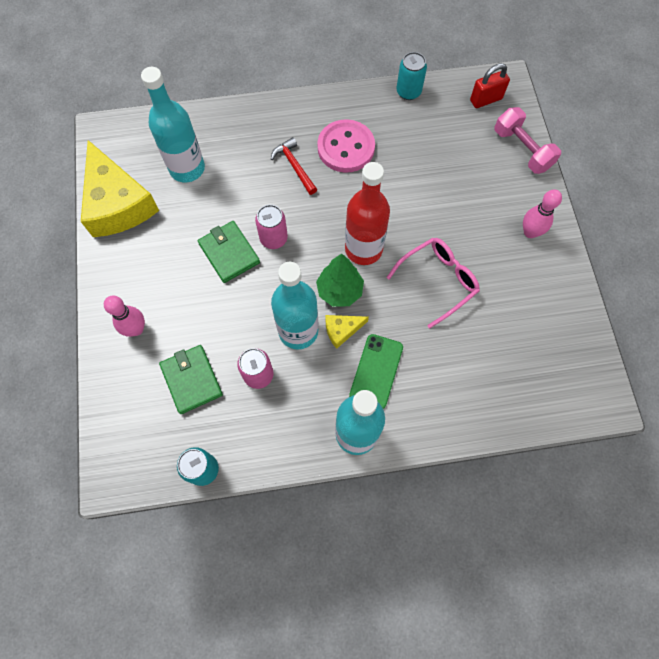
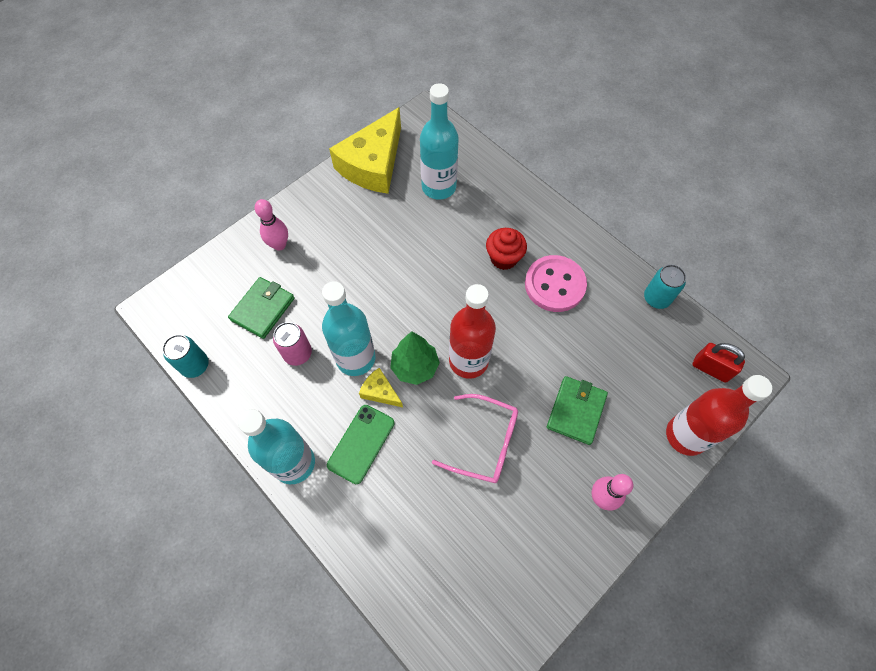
camera: 55 degrees right, 5 degrees down
green wallet [198,221,260,283] -> green wallet moved to [547,376,608,445]
pink can [255,205,288,249] -> none
red hammer [271,137,317,195] -> red cupcake [486,228,527,270]
green phone [349,334,403,409] -> green phone turned 45 degrees counterclockwise [327,405,394,484]
pink dumbbell [495,107,561,174] -> red bottle [666,375,772,456]

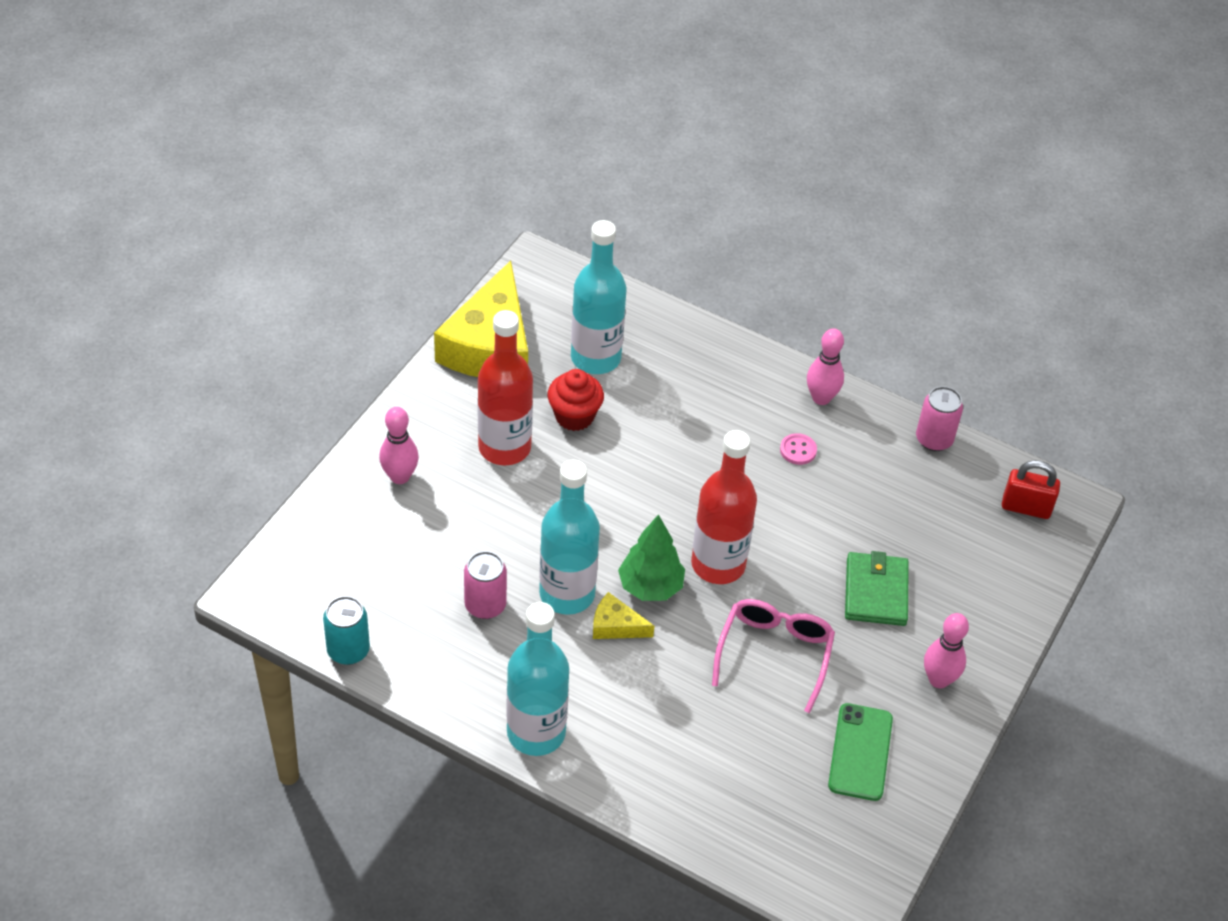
camera: 20 degrees left, 15 degrees down
green wallet [228,277,295,339] -> none
green phone [327,405,394,484] -> green phone moved to [828,703,893,801]
pink glasses [432,394,518,483] -> pink glasses turned 75 degrees counterclockwise [712,599,835,713]
red cupcake [486,228,527,270] -> red cupcake moved to [548,369,604,431]
pink button [525,255,587,312] -> pink button [780,433,817,465], size x0.44
turquoise can [644,265,686,309] -> pink can [916,386,963,451]
red bottle [666,375,772,456] -> red bottle moved to [478,310,533,465]
none -> pink bowling pin [807,328,844,405]

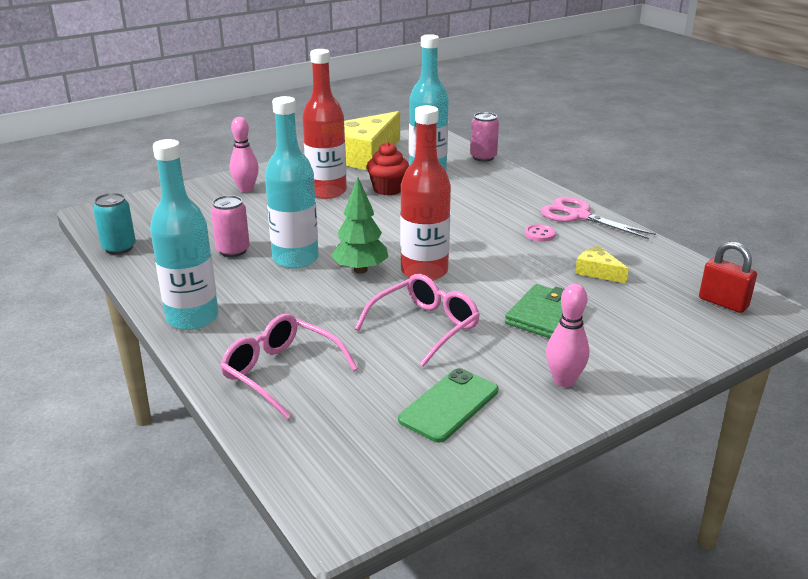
camera: 30 degrees right, 20 degrees down
yellow cheese [593,592,655,639] -> yellow cheese moved to [575,246,629,284]
pink bowling pin [807,328,844,405] -> pink scissors [541,197,656,239]
pink can [916,386,963,451] -> pink can moved to [470,112,499,162]
none -> pink glasses [220,314,358,419]

